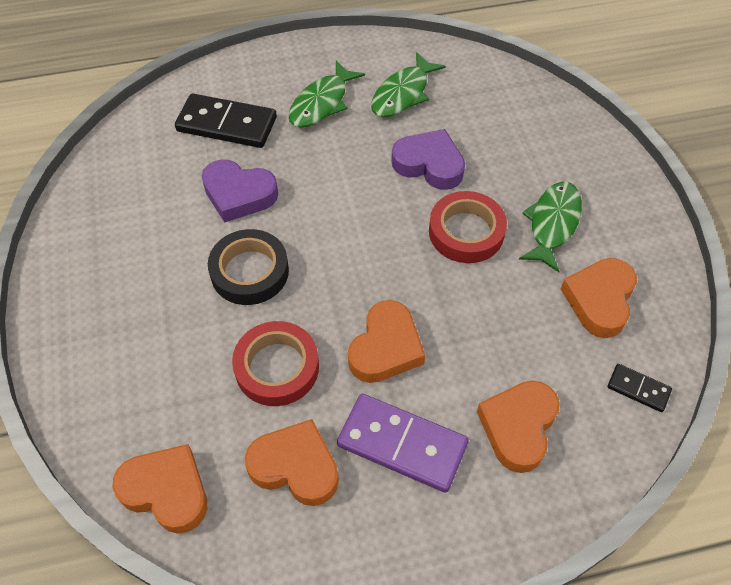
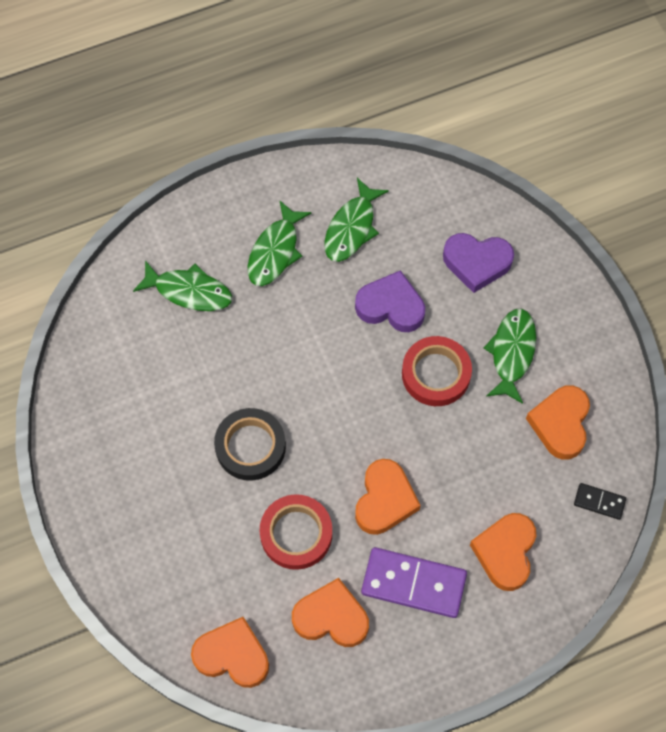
camera: 10 degrees left, 10 degrees up
black domino [175,94,277,148] -> green fish [133,260,232,311]
purple heart [202,159,278,223] -> purple heart moved to [443,233,514,293]

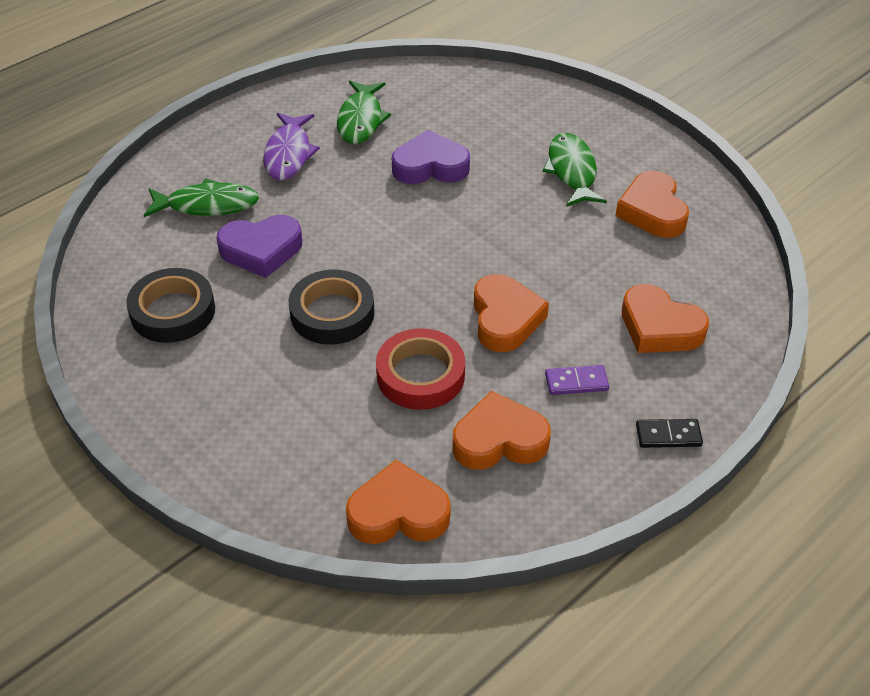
camera: 20 degrees left, 20 degrees down
green fish [248,200,312,286] -> purple fish [263,113,320,180]
purple domino [361,547,467,618] -> purple domino [545,365,609,395], size x0.50
red tape [402,336,472,406] -> none
purple heart [443,233,514,293] -> purple heart moved to [216,215,303,278]
orange heart [470,513,536,591] -> orange heart turned 45 degrees counterclockwise [622,284,709,353]
black domino [574,483,626,520] -> black domino moved to [636,419,703,448]
none -> black tape [126,268,215,343]

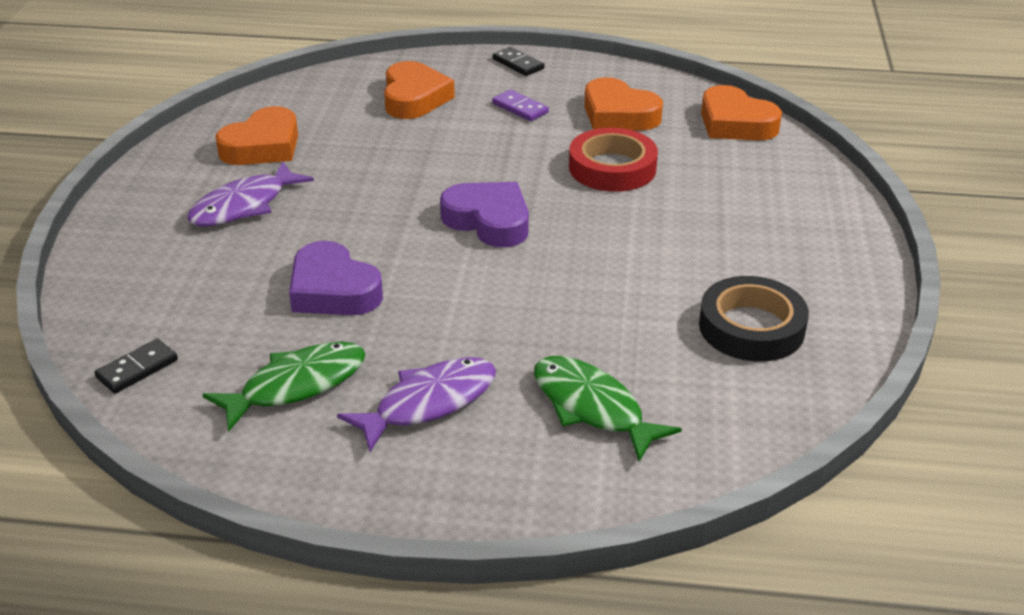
camera: 130 degrees left, 10 degrees down
purple heart [216,215,303,278] -> purple heart moved to [440,182,529,247]
black tape [289,270,375,345] -> none
orange heart [474,274,549,352] -> none
green fish [542,133,607,207] -> purple fish [187,162,314,226]
none -> black domino [95,339,178,393]

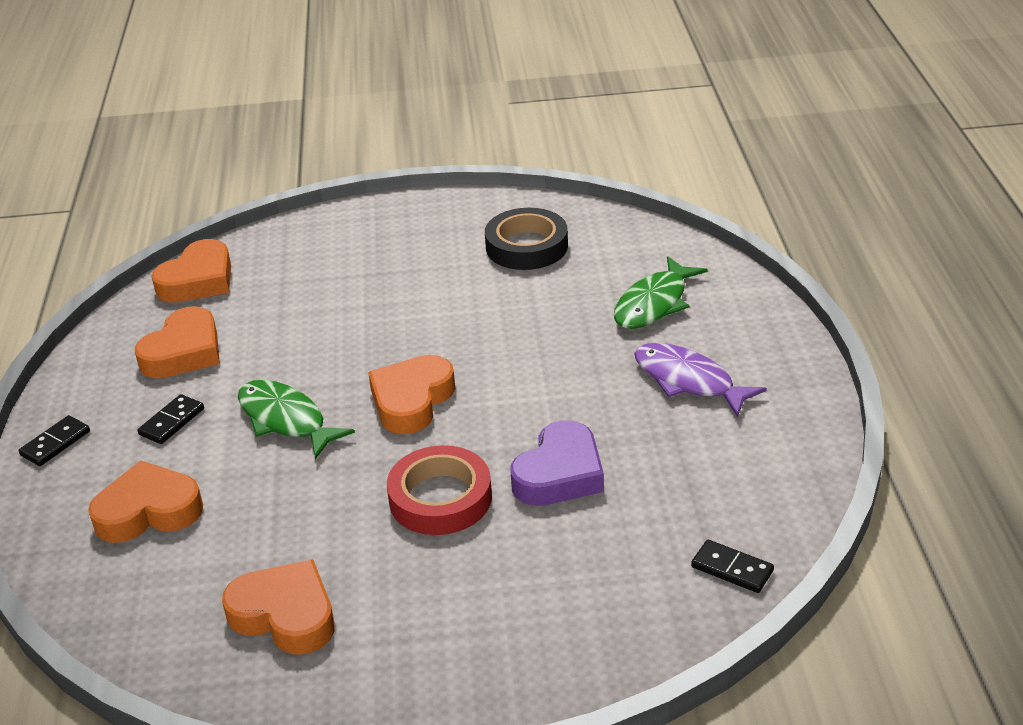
camera: 100 degrees left, 0 degrees up
purple fish [187,162,314,226] -> none
green fish [202,342,366,432] -> green fish moved to [238,380,355,459]
purple heart [440,182,529,247] -> orange heart [368,355,455,434]
purple domino [492,89,549,121] -> black domino [137,394,204,444]
red tape [569,128,658,192] -> red tape moved to [387,445,492,535]

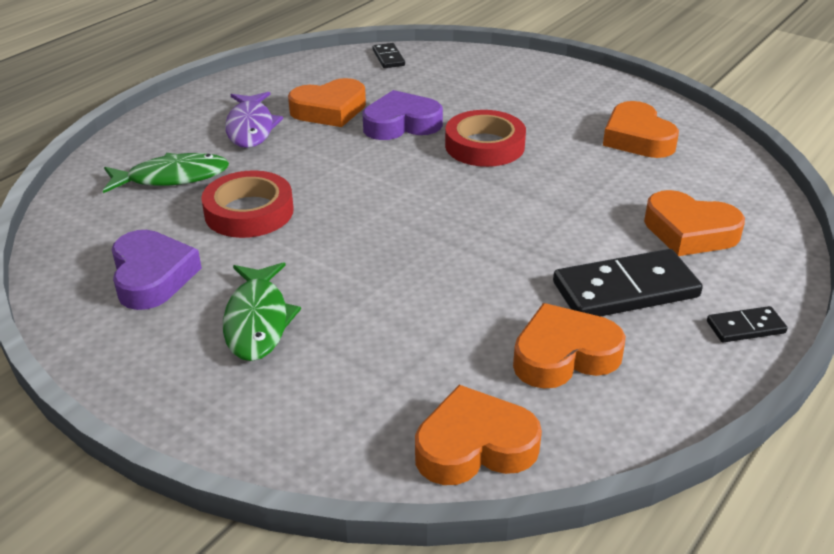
camera: 140 degrees left, 0 degrees up
black domino [137,394,204,444] -> black domino [553,249,703,317], size x1.99
green fish [238,380,355,459] -> green fish moved to [223,262,301,361]
orange heart [368,355,455,434] -> orange heart moved to [288,78,366,127]
black tape [485,208,568,270] -> purple heart [112,230,202,310]
none -> red tape [201,170,294,238]

